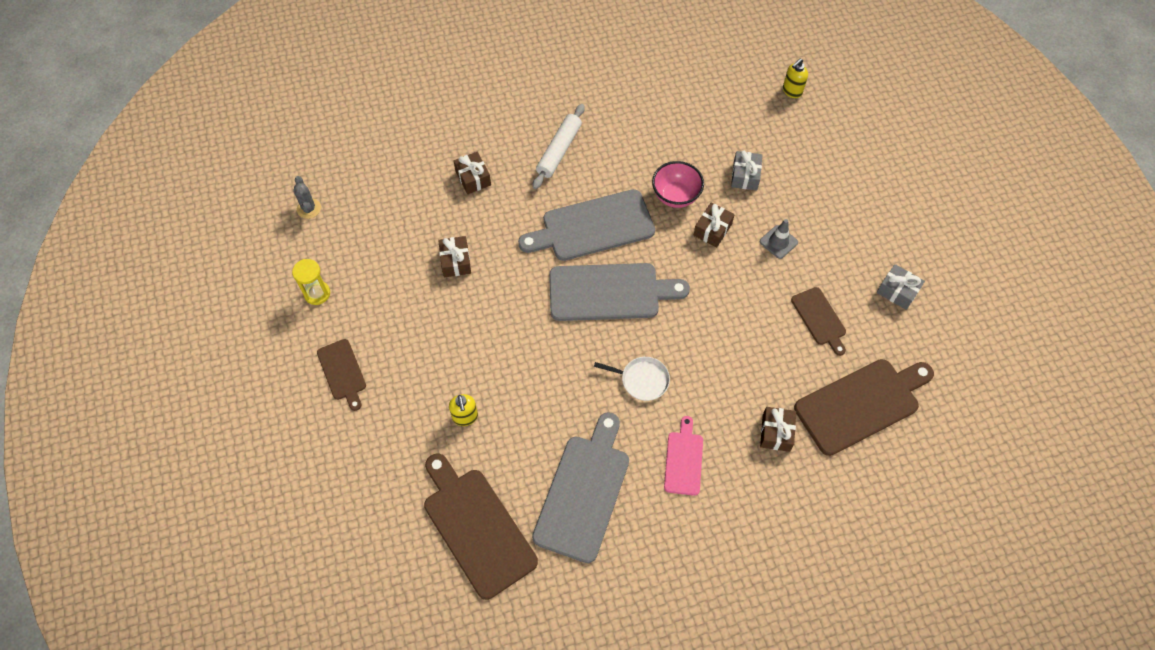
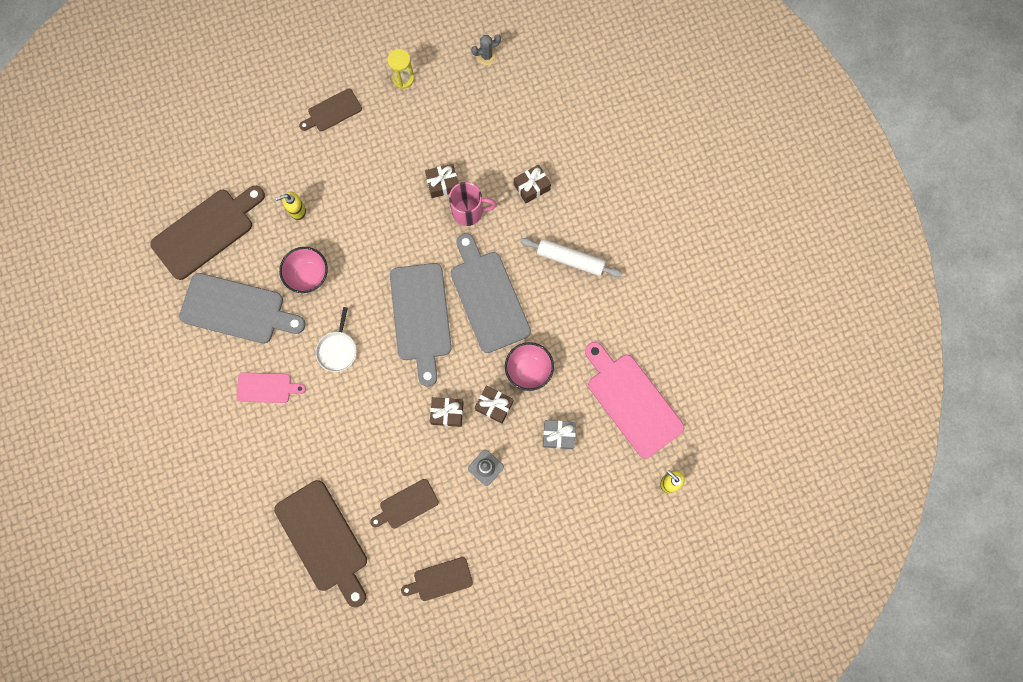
camera: 85 degrees right, 15 degrees up
brown gift [760,407,796,452] -> brown gift moved to [430,397,464,427]
grey gift [877,264,925,310] -> brown cutting board [401,557,473,601]
none -> pink bowl [279,247,328,293]
none -> pink mug [449,182,497,226]
none -> pink cutting board [585,342,685,458]

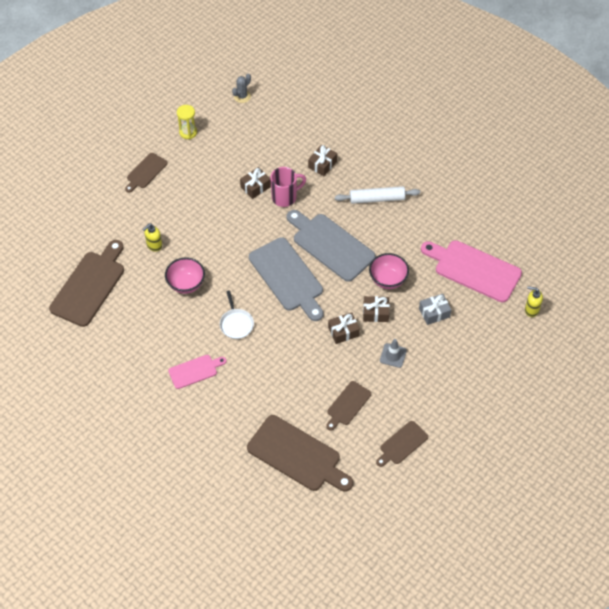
camera: 25 degrees left, 20 degrees down
grey cutting board [179,273,306,344] -> none

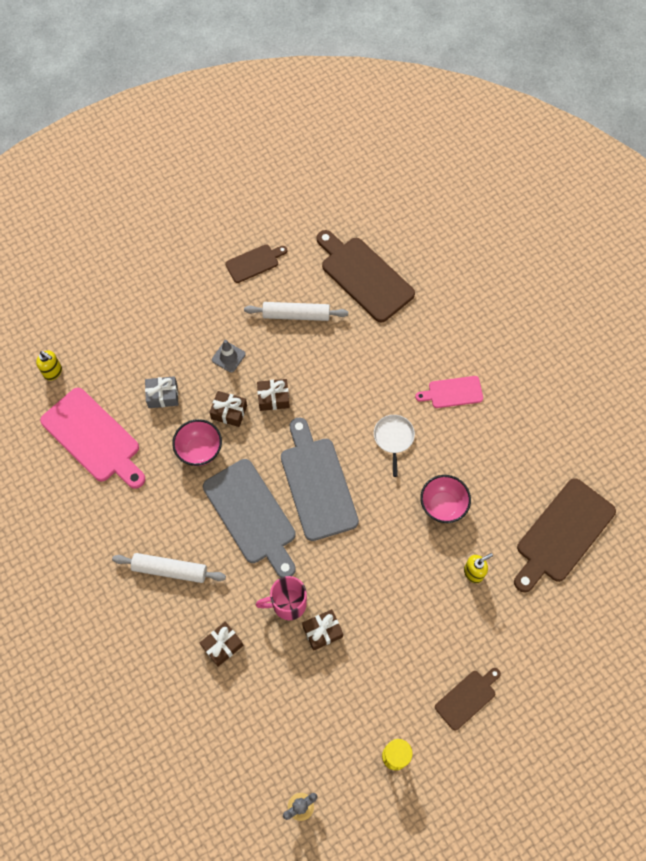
camera: 165 degrees left, 10 degrees up
brown cutting board [326,381,371,431] -> white rolling pin [244,302,348,321]

